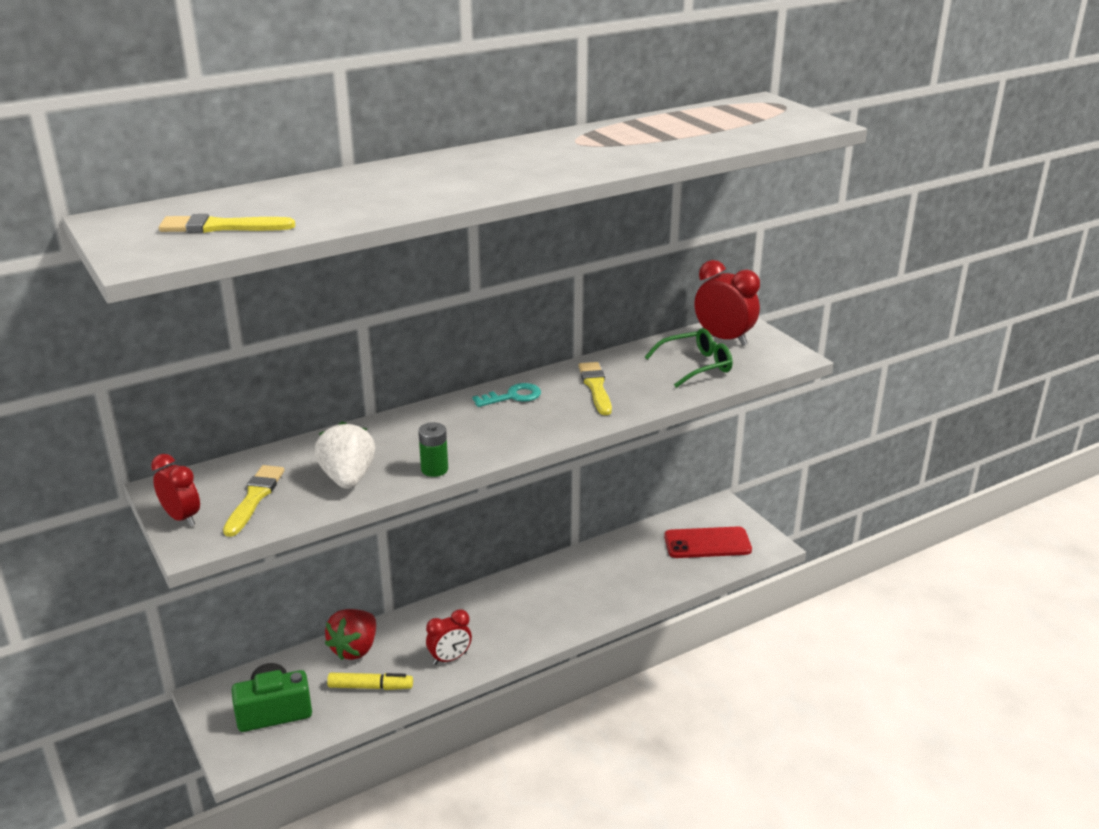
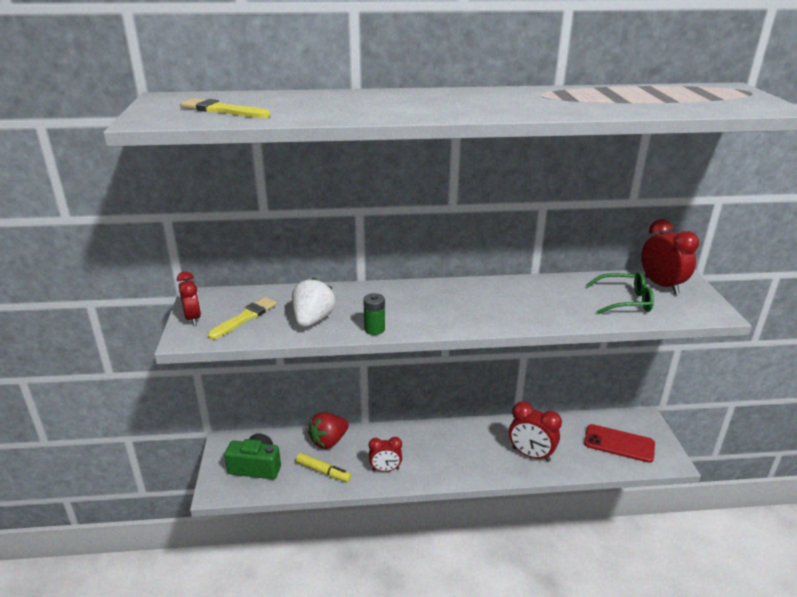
camera: 25 degrees right, 0 degrees up
turquoise key [473,383,541,407] -> none
yellow brush [579,362,612,415] -> none
none -> red clock [509,402,562,462]

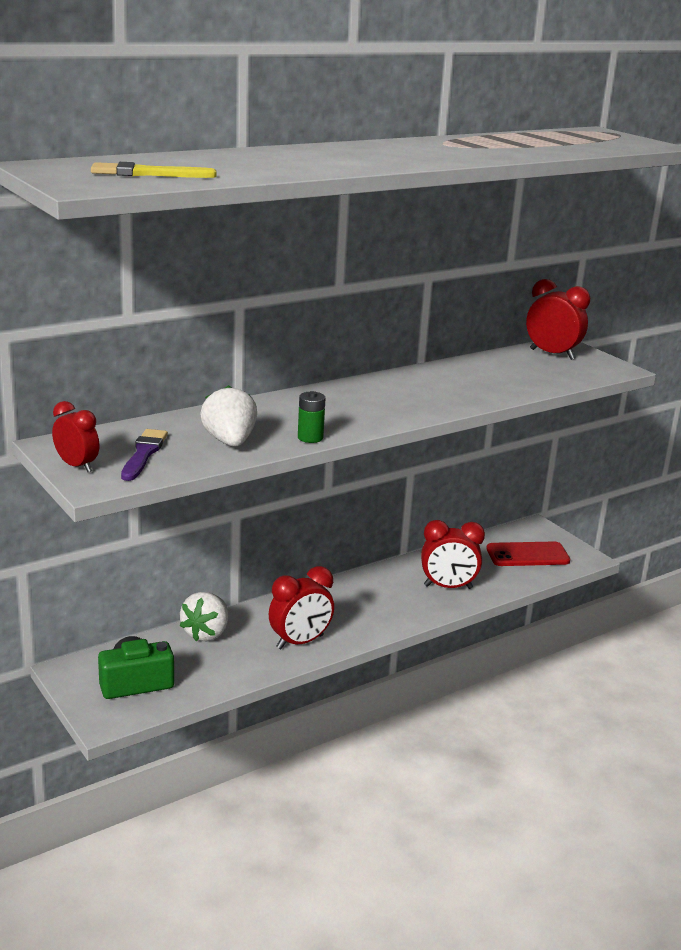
camera: 30 degrees left, 5 degrees down
yellow brush [208,297,277,340] -> purple brush [121,429,168,481]
yellow marker [296,453,351,482] -> none
red strawberry [308,412,349,449] -> white strawberry [179,592,228,641]
red clock [369,437,402,472] -> red clock [269,566,334,649], size x1.51
green glasses [586,272,654,314] -> none

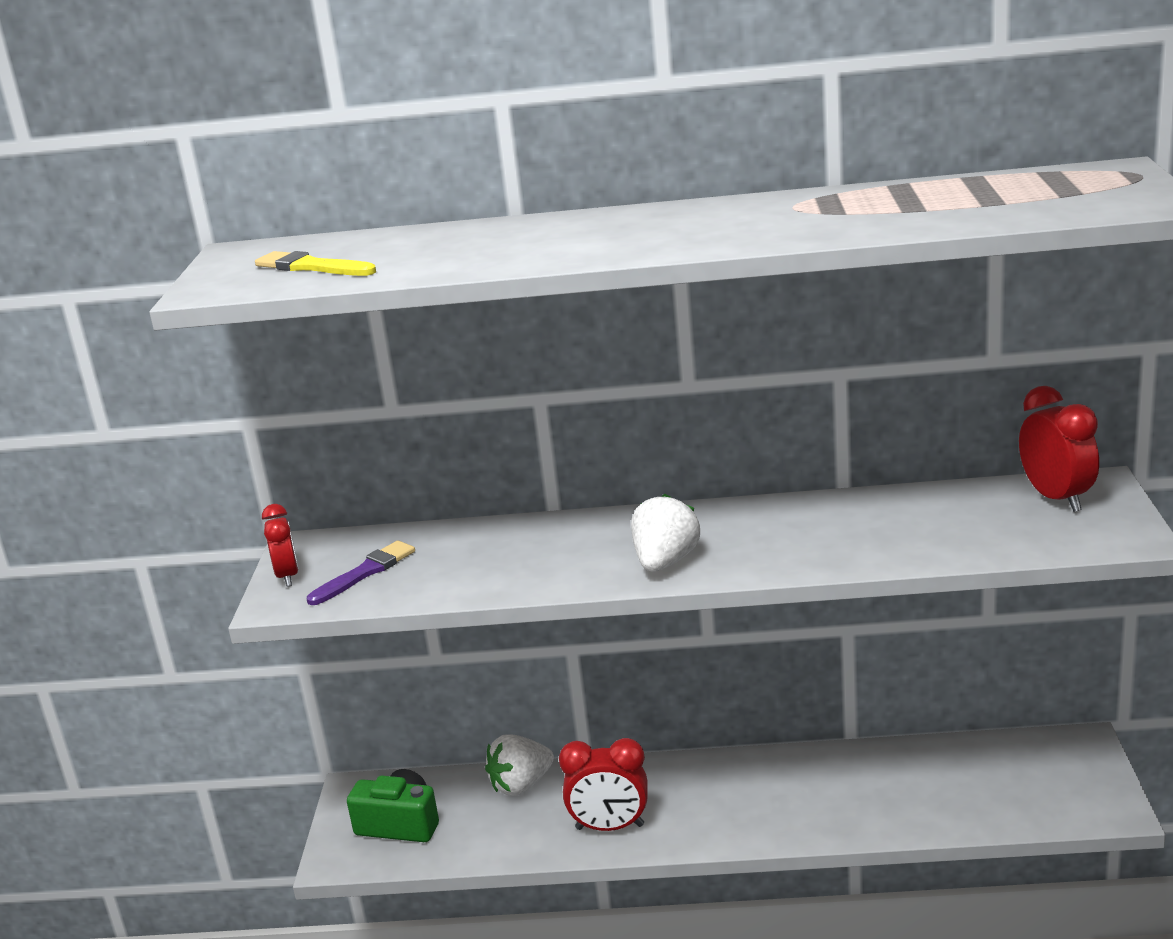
camera: 40 degrees right, 0 degrees up
white strawberry [200,385,257,447] -> white strawberry moved to [631,494,700,571]
green battery [298,391,326,443] -> none
red clock [421,520,485,589] -> none
red phone [486,542,570,566] -> none

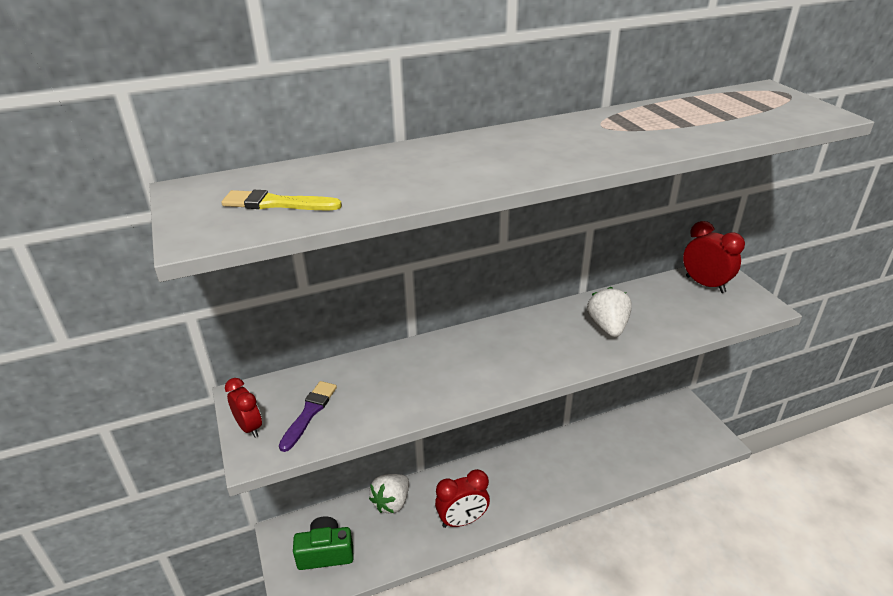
camera: 25 degrees left, 10 degrees up
white strawberry [631,494,700,571] -> white strawberry moved to [587,287,632,337]

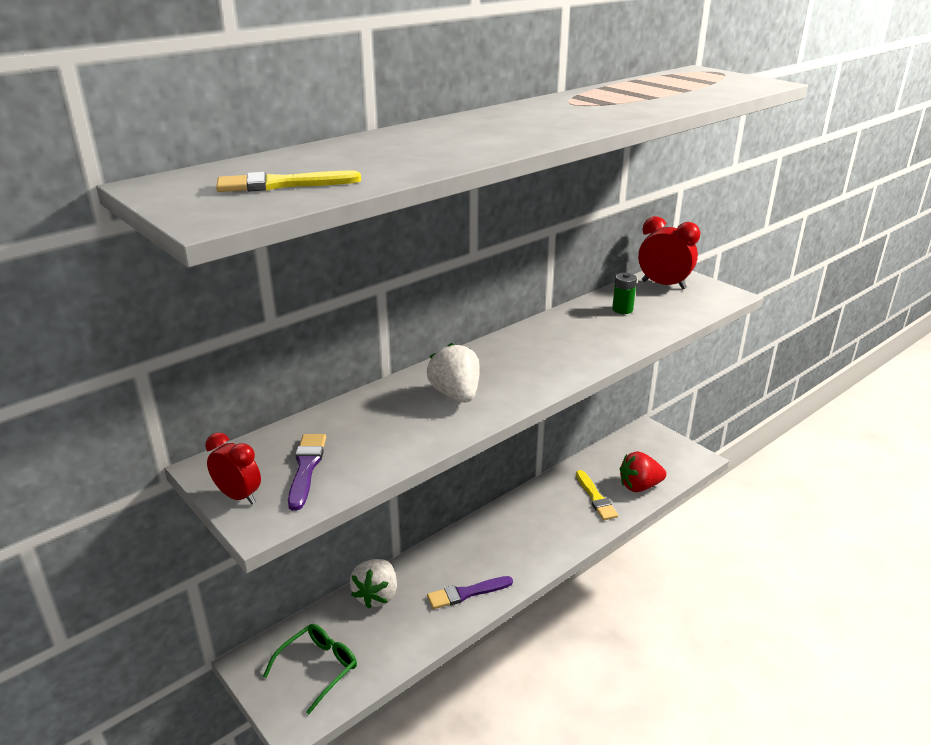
camera: 20 degrees left, 5 degrees down
green camera [293,516,354,570] -> green glasses [263,624,357,714]
red clock [435,469,490,528] -> purple brush [427,576,513,609]
white strawberry [587,287,632,337] -> white strawberry moved to [427,343,480,403]
none -> yellow brush [576,470,618,520]
none -> green battery [612,273,637,314]
none -> red strawberry [620,451,667,492]

